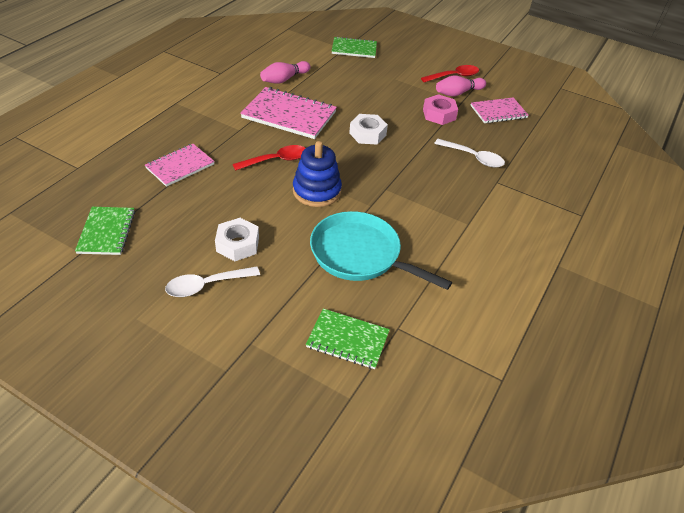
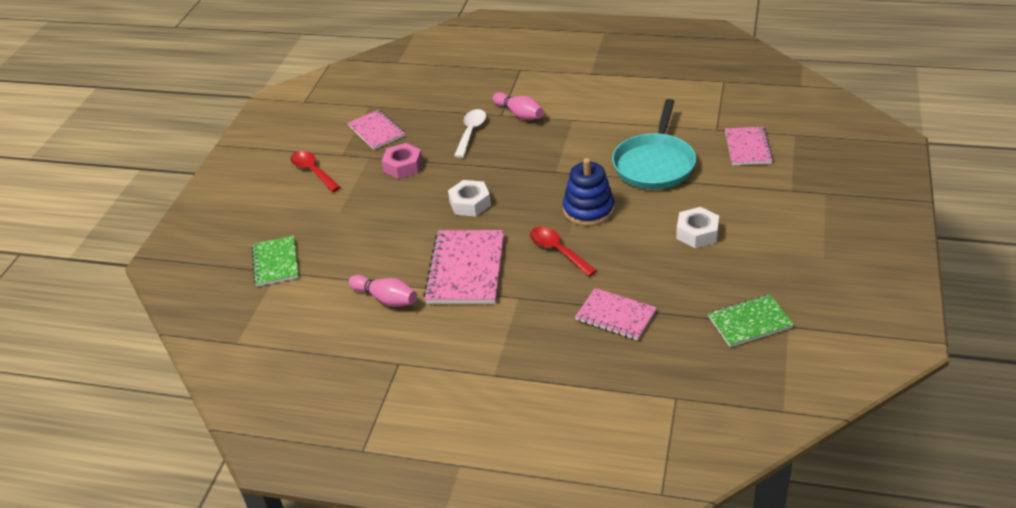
camera: 100 degrees left, 5 degrees down
white spoon [165,267,260,297] -> none
green notebook [306,308,390,369] -> pink notebook [725,127,773,165]
pink bowling pin [436,75,486,97] -> pink bowling pin moved to [493,92,544,120]

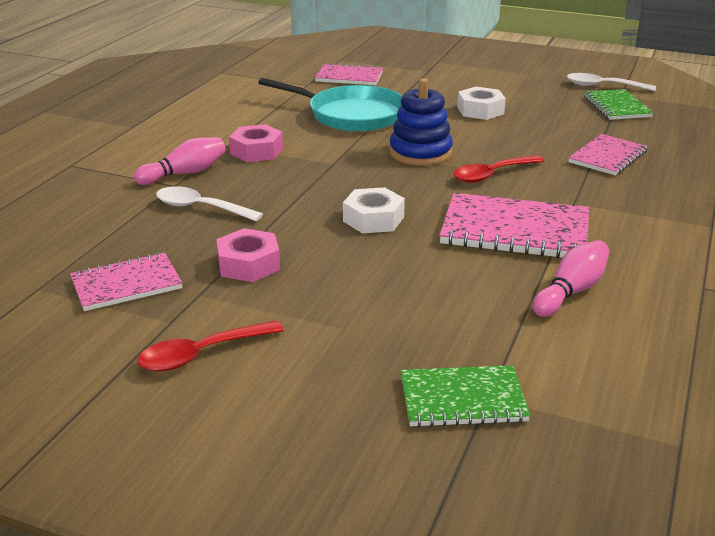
camera: 85 degrees left, 10 degrees down
none -> pink nut [229,124,283,162]
none -> white spoon [567,73,656,91]

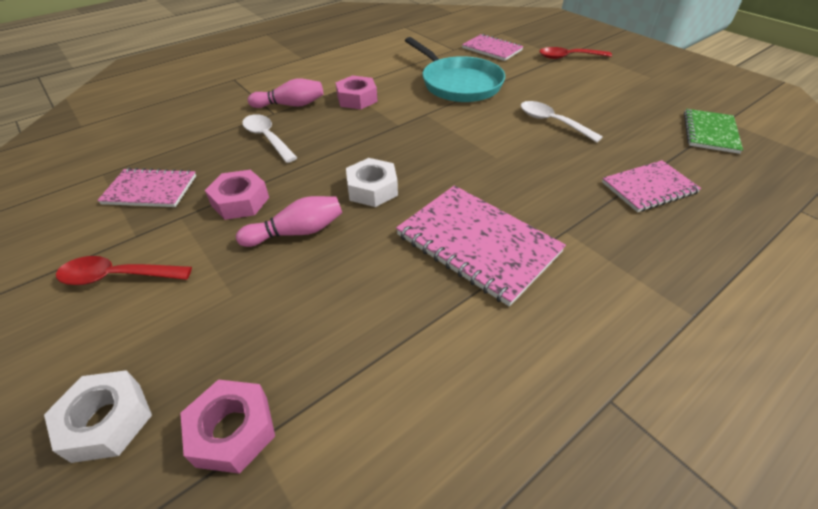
camera: 30 degrees right, 15 degrees up
blue stacking toy [389,78,453,166] -> none
green notebook [401,365,530,427] -> pink nut [180,379,275,474]
red spoon [454,155,544,183] -> red spoon moved to [540,47,612,59]
white nut [457,87,506,120] -> white nut moved to [44,370,152,463]
pink bowling pin [533,240,609,317] -> pink bowling pin moved to [236,196,342,247]
white spoon [567,73,656,91] -> white spoon moved to [521,101,603,143]

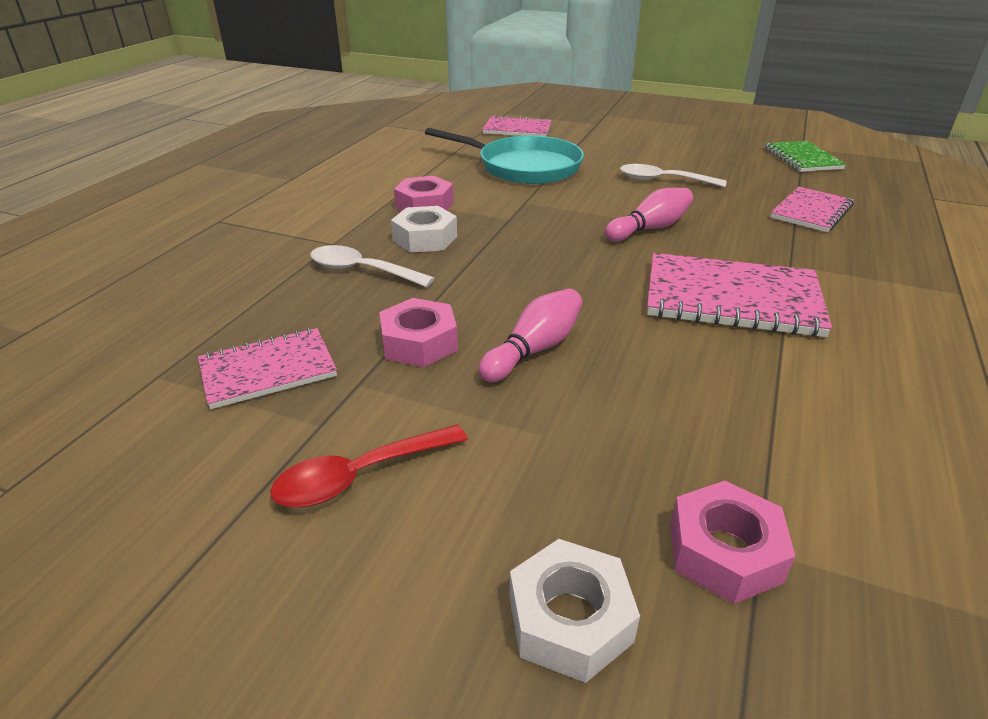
camera: 30 degrees left, 10 degrees down
pink bowling pin [248,79,323,108] -> pink bowling pin moved to [605,188,693,242]
white nut [346,158,398,207] -> white nut moved to [391,206,457,253]
red spoon [540,47,612,59] -> none

